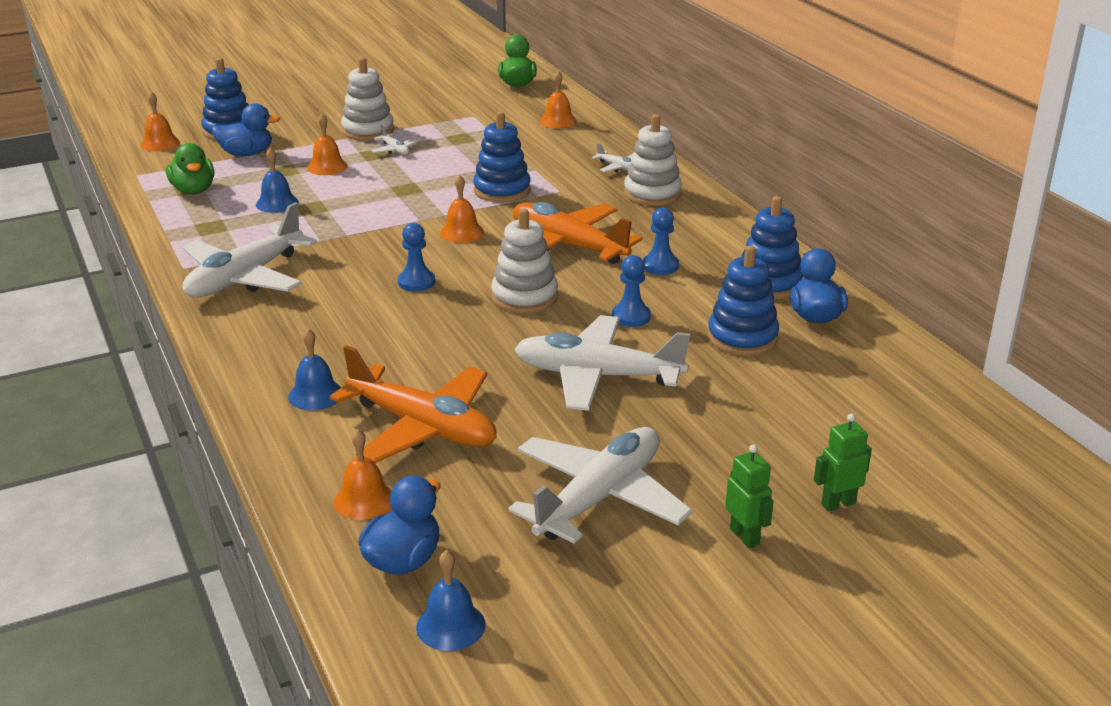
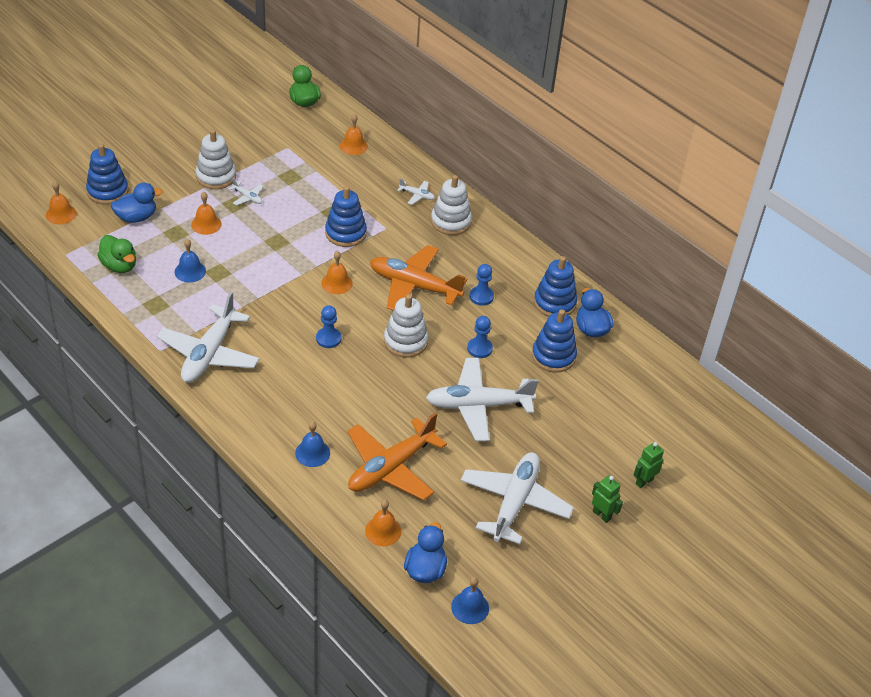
camera: 20 degrees left, 15 degrees up
orange plane [330,345,497,463] -> orange plane turned 120 degrees clockwise [347,412,447,501]

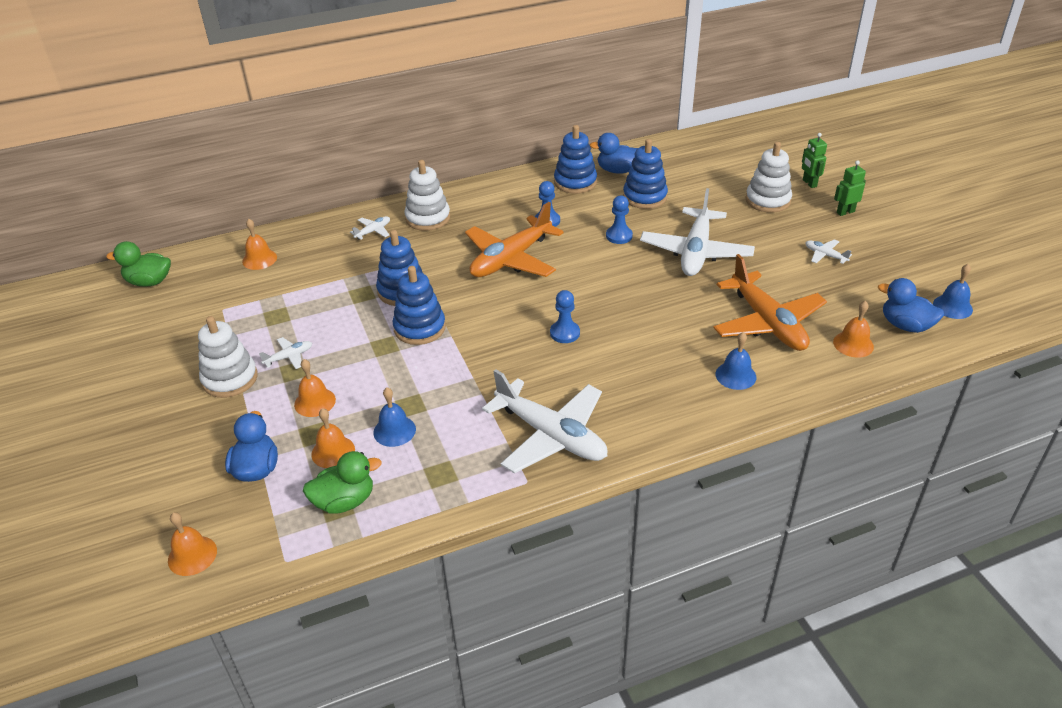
camera: 65 degrees left, 5 degrees down
blue stacking toy [86,144,128,205] -> blue stacking toy moved to [393,266,446,345]
orange bell [322,251,353,294] -> orange bell moved to [311,408,355,468]
white stacking toy [384,294,429,358] -> white stacking toy moved to [746,142,792,213]
white plane [461,452,574,544] -> white plane [805,239,852,264], size x0.42

